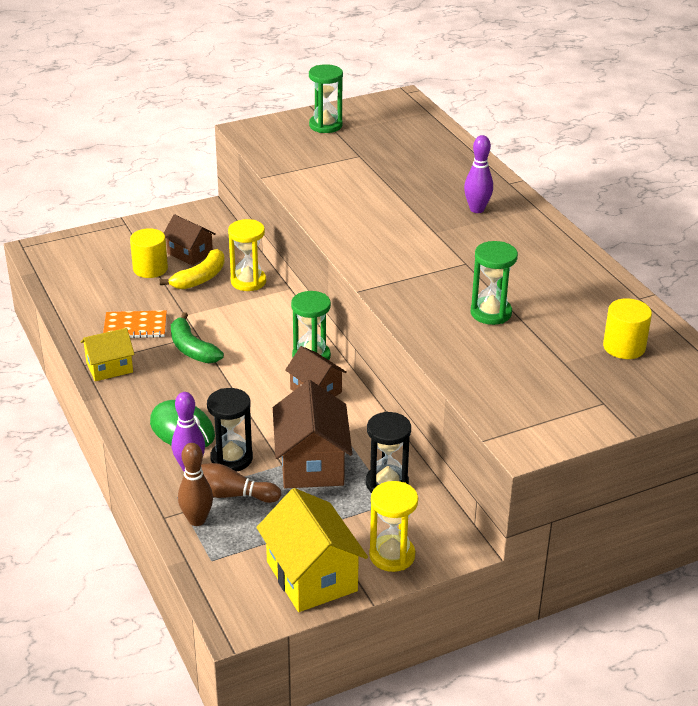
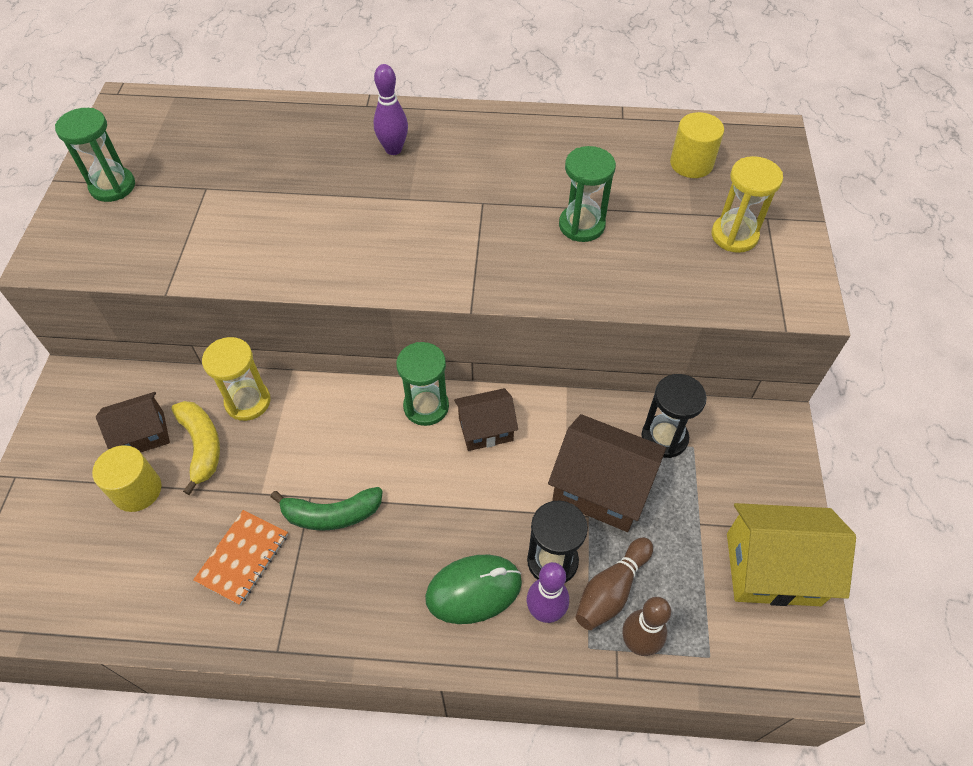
camera: 60 degrees left, 20 degrees up
yellow house [81,328,135,381] -> none
yellow hourglass [369,481,418,572] -> yellow hourglass moved to [711,156,783,253]

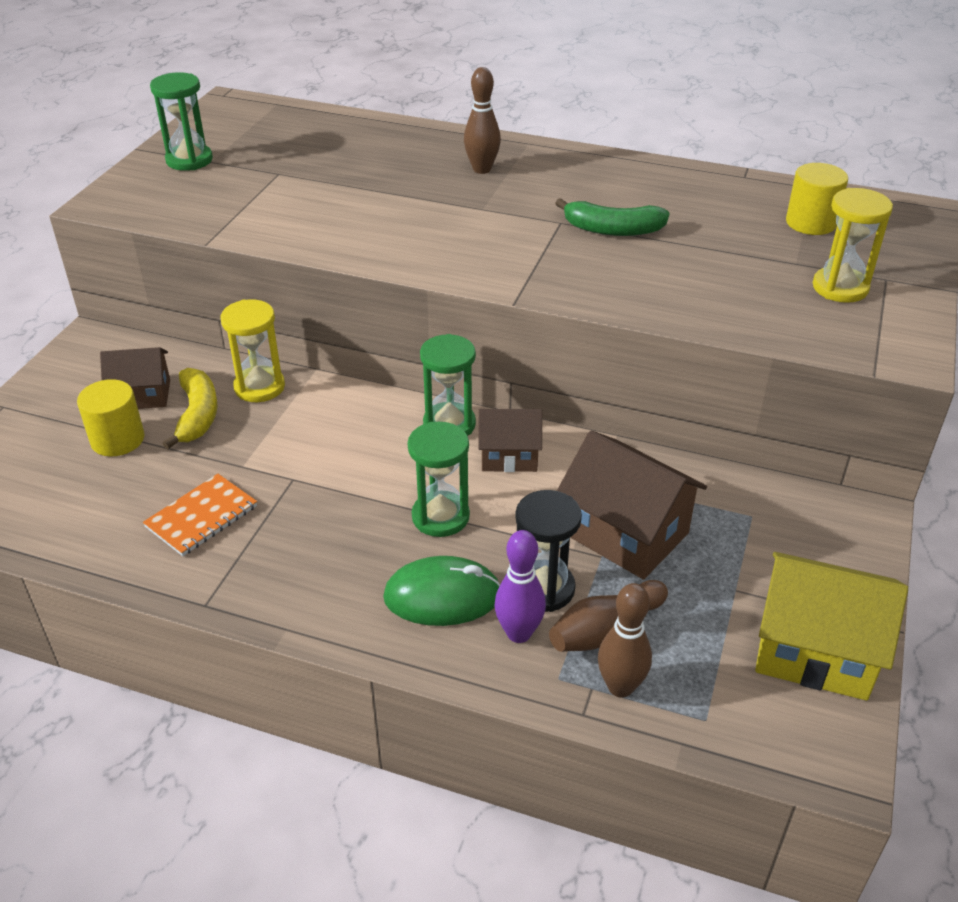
camera: 15 degrees right, 15 degrees down
green banana [271,487,383,531] -> green banana moved to [555,198,670,236]
purple bowling pin [373,64,408,155] -> brown bowling pin [464,67,501,174]
green hourglass [559,146,616,242] -> green hourglass moved to [408,422,470,537]
black hourglass [641,374,707,458] -> none

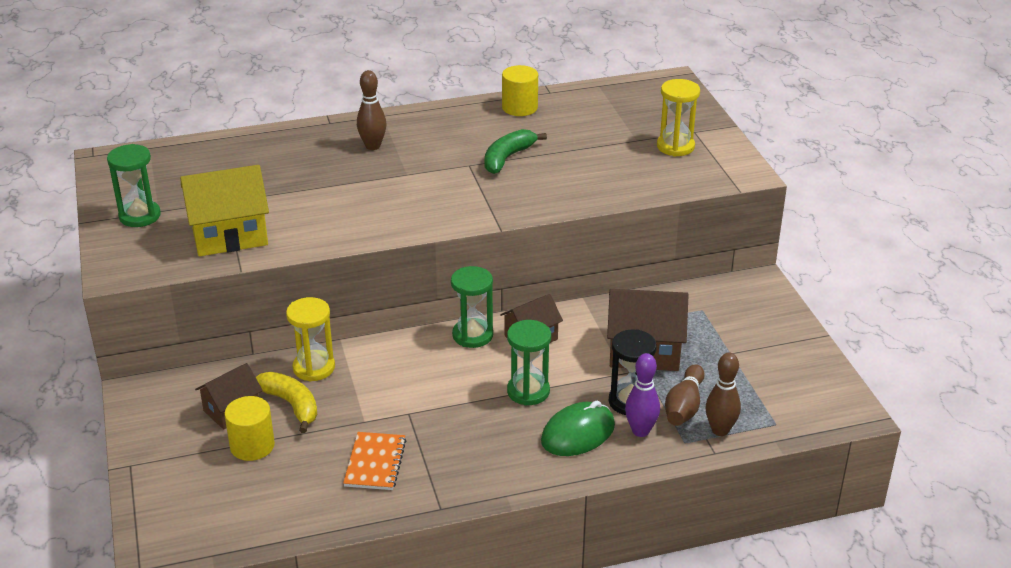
camera: 35 degrees left, 5 degrees down
green banana [555,198,670,236] -> green banana turned 150 degrees clockwise [484,129,547,174]
yellow house [755,552,908,701] -> yellow house moved to [180,165,269,256]
yellow cylinder [786,163,848,235] -> yellow cylinder moved to [502,65,538,116]

